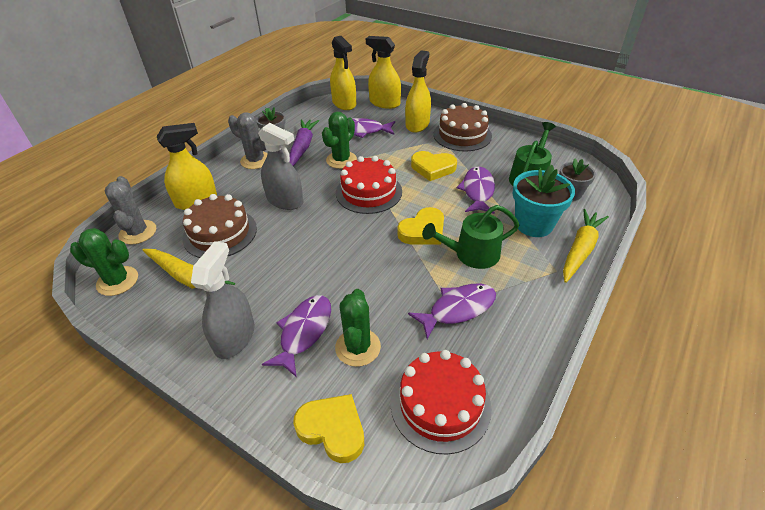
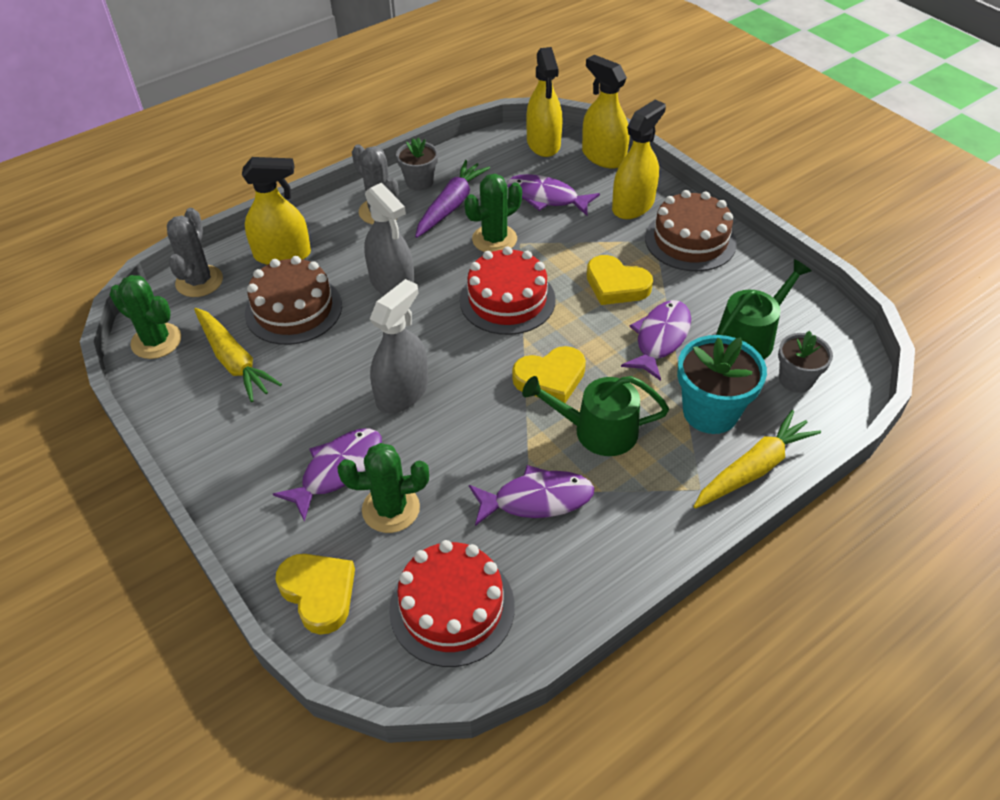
camera: 20 degrees right, 5 degrees up
grey spray bottle [191,241,255,359] -> grey spray bottle moved to [370,279,428,413]
green cactus [335,289,381,367] -> green cactus turned 60 degrees clockwise [338,443,429,533]

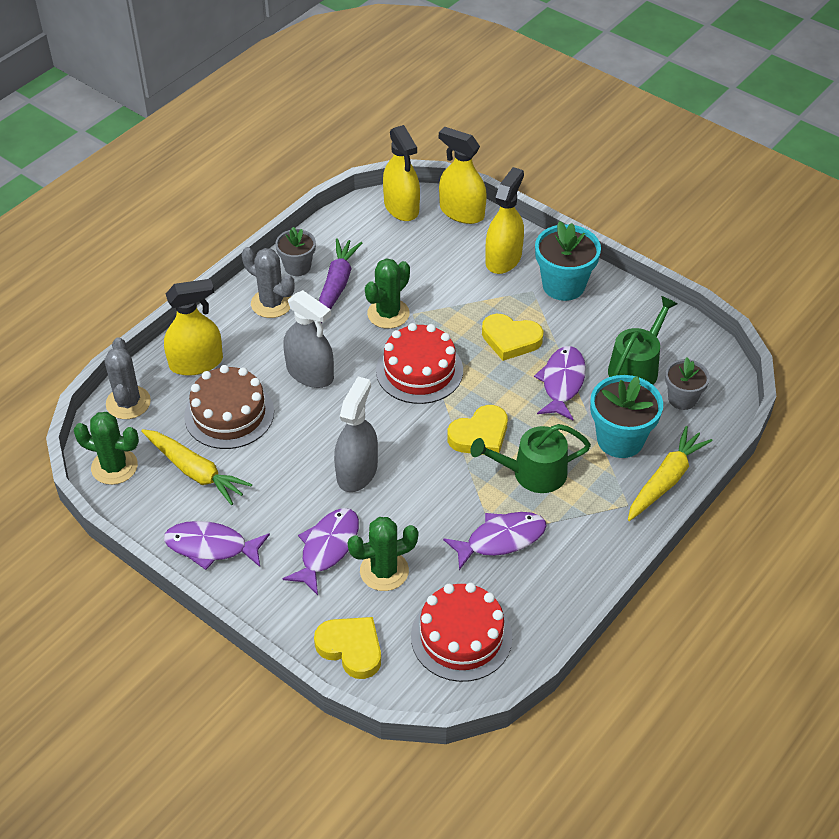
camera: 15 degrees left, 0 degrees up
purple fish [507,174,600,216] -> purple fish moved to [164,521,270,570]
brown cake [645,190,737,271] -> turquoise flower pot [535,221,601,301]

